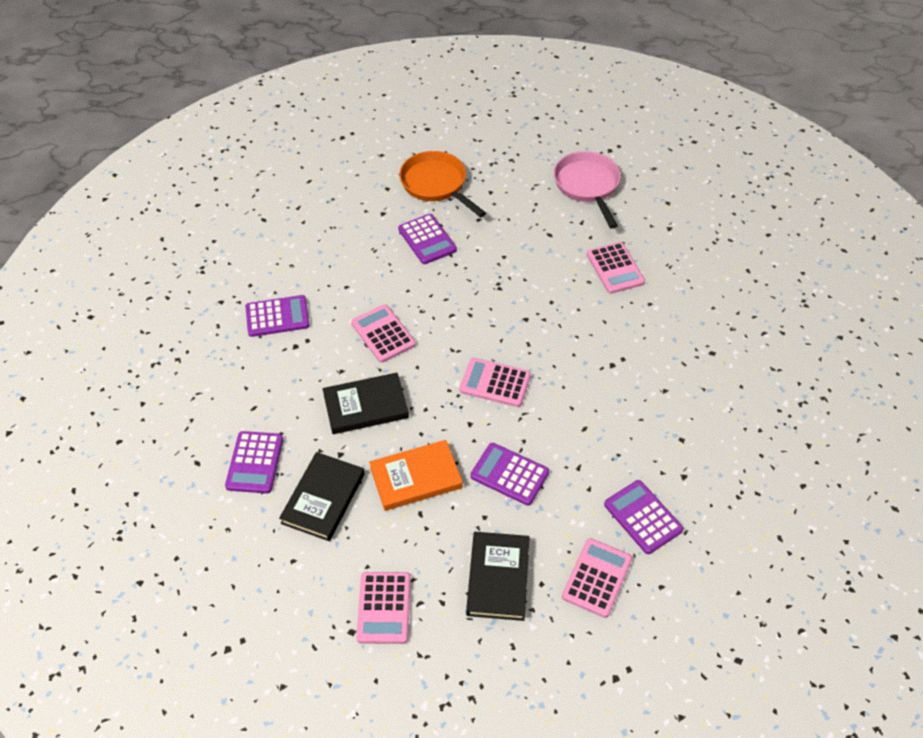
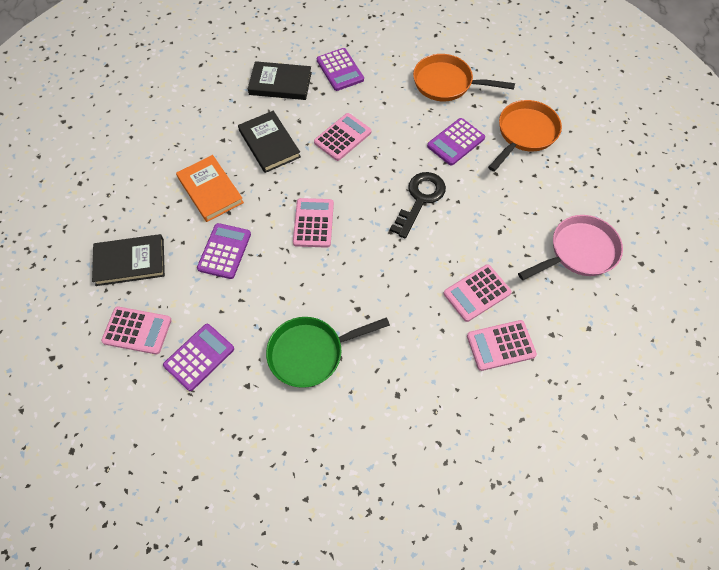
camera: 75 degrees right, 10 degrees up
purple calculator [225,431,283,494] -> none
black book [279,452,365,541] -> black book moved to [248,61,312,100]
pink calculator [356,572,411,644] -> pink calculator moved to [467,320,537,371]
none -> green pan [266,317,390,388]
none -> black key [390,172,446,239]
none -> orange pan [413,54,515,101]

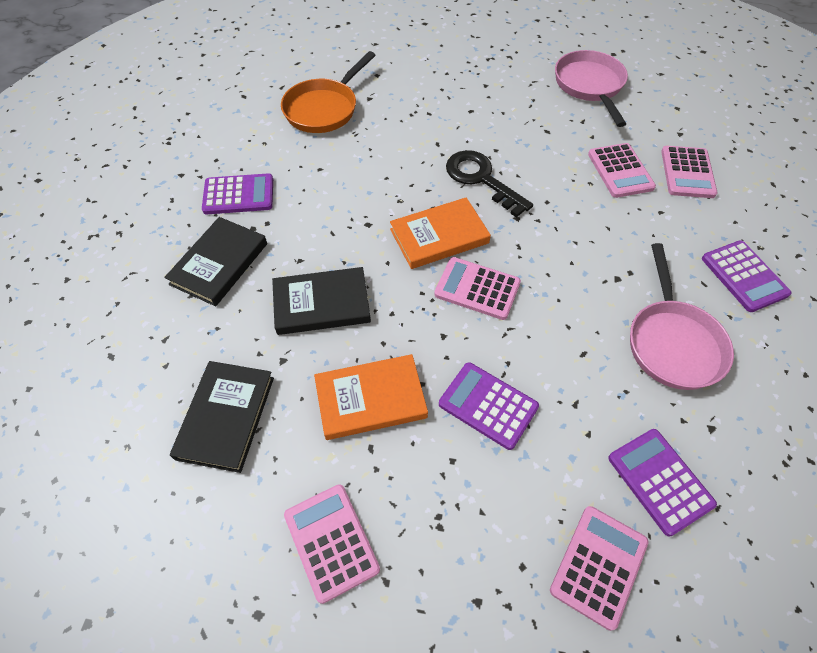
camera: 70 degrees left, 5 degrees down
black book [92,234,165,286] -> black book moved to [170,361,274,473]
green pan [266,317,390,388] -> pink pan [630,243,734,390]
pink calculator [314,113,372,161] -> pink calculator moved to [284,484,380,604]
purple calculator [427,118,485,166] -> purple calculator moved to [702,240,791,312]
orange pan [488,100,562,172] -> none
none -> orange book [390,197,491,269]

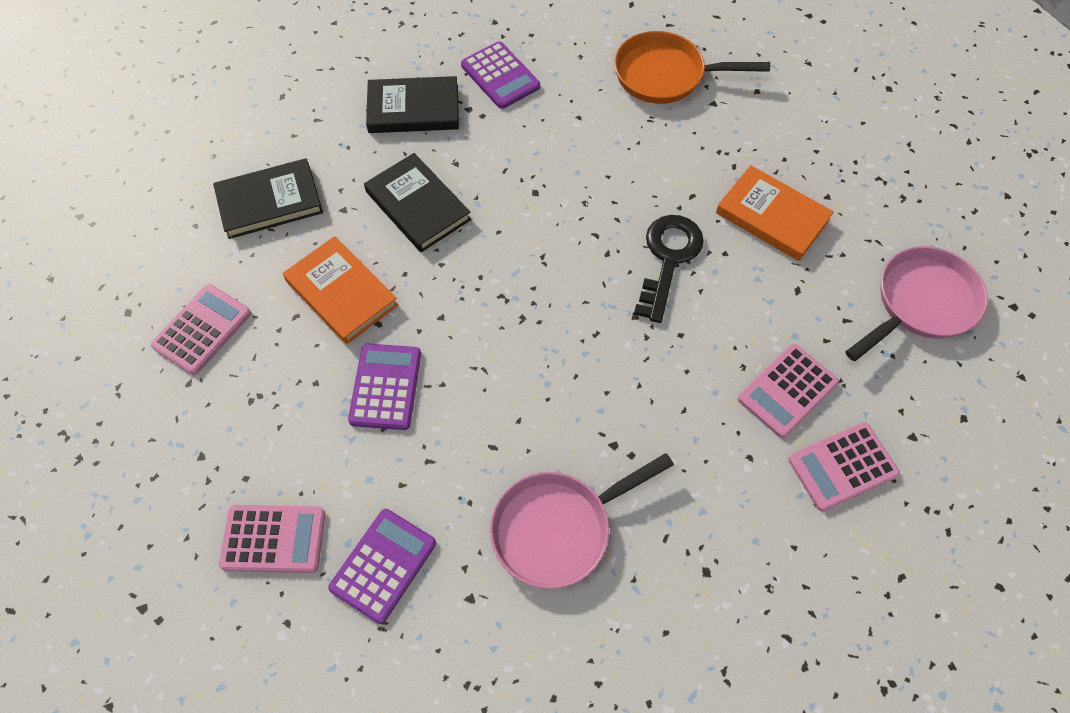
camera: 60 degrees right, 5 degrees up
orange book [390,197,491,269] -> orange book moved to [716,165,834,261]
pink calculator [434,257,521,320] -> none
purple calculator [702,240,791,312] -> none

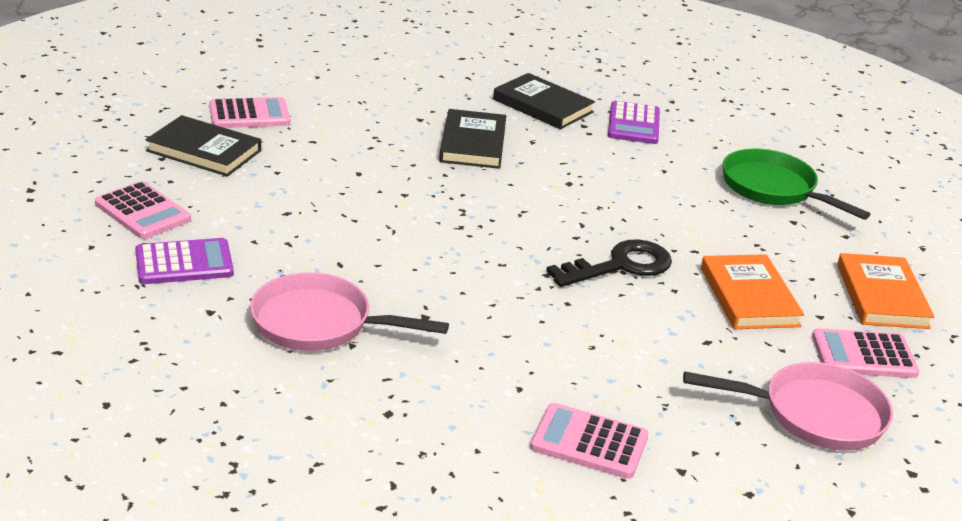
camera: 40 degrees right, 30 degrees down
black book [213,158,323,239] -> black book moved to [145,115,261,177]
orange book [283,236,399,344] -> orange book moved to [837,253,935,329]
purple calculator [348,343,421,430] -> none
orange pan [614,31,770,104] -> green pan [722,148,871,220]
pink calculator [738,344,839,438] -> pink calculator moved to [812,328,919,378]

